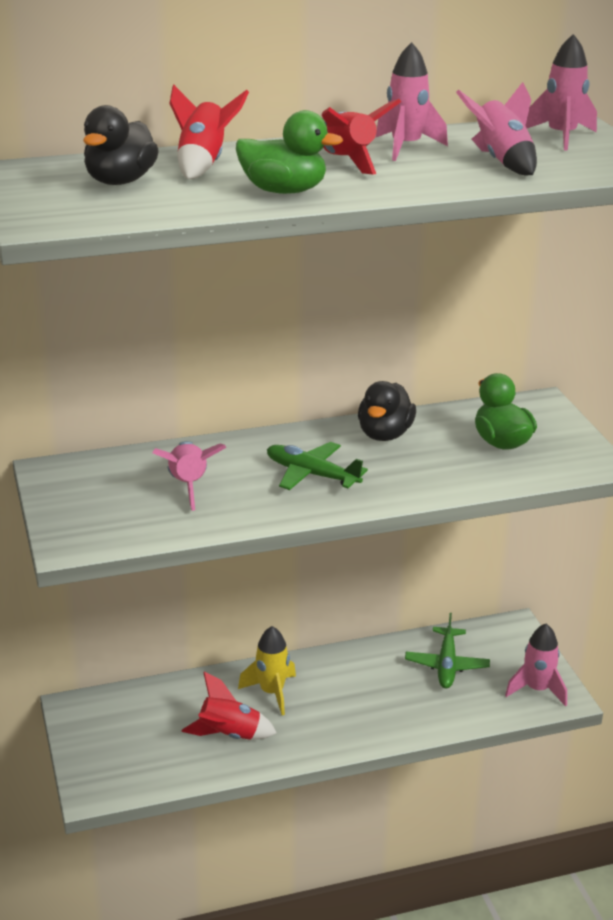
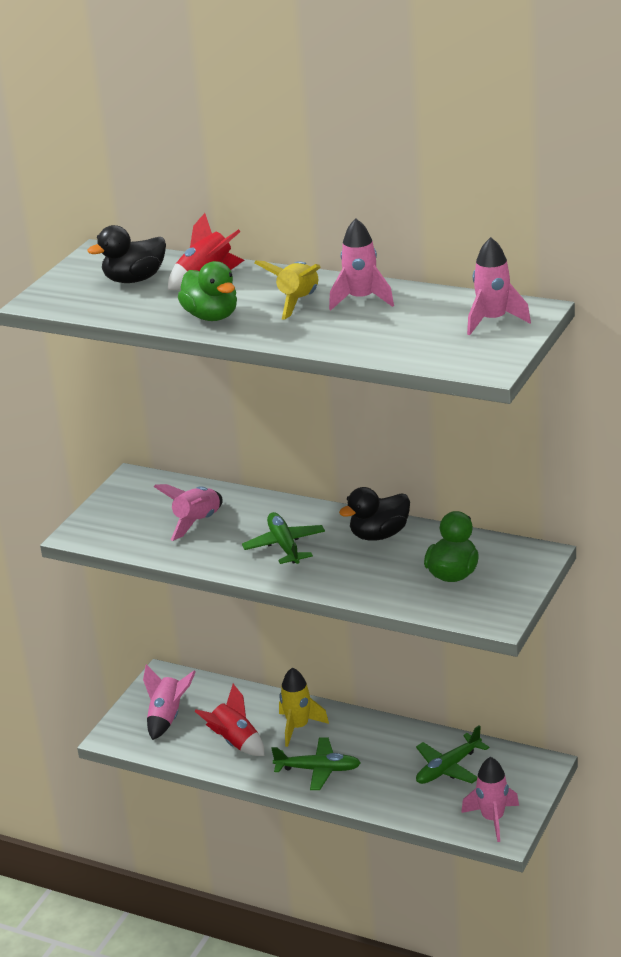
camera: 45 degrees right, 0 degrees up
red rocket [322,99,401,175] -> yellow rocket [255,260,320,320]
pink rocket [456,82,537,175] -> pink rocket moved to [143,664,196,740]
none -> green plane [271,737,361,790]

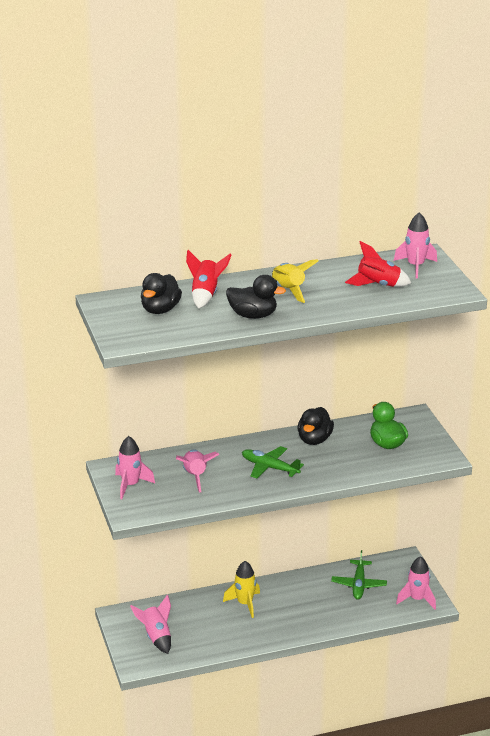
camera: 45 degrees left, 0 degrees up
green duck [178,261,237,321] -> black duck [226,275,286,319]
red rocket [195,684,264,756] -> red rocket moved to [345,241,411,287]
green plane [271,737,361,790] -> none
pink rocket [329,218,394,310] -> pink rocket moved to [115,436,155,499]

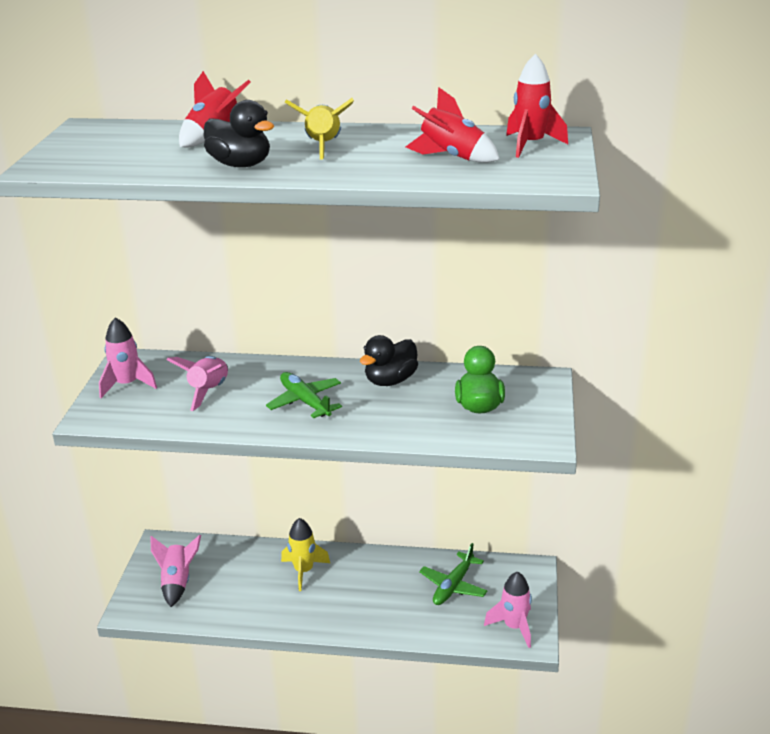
camera: 25 degrees right, 0 degrees up
black duck [141,273,182,314] -> none
pink rocket [394,212,437,278] -> red rocket [506,53,568,158]

